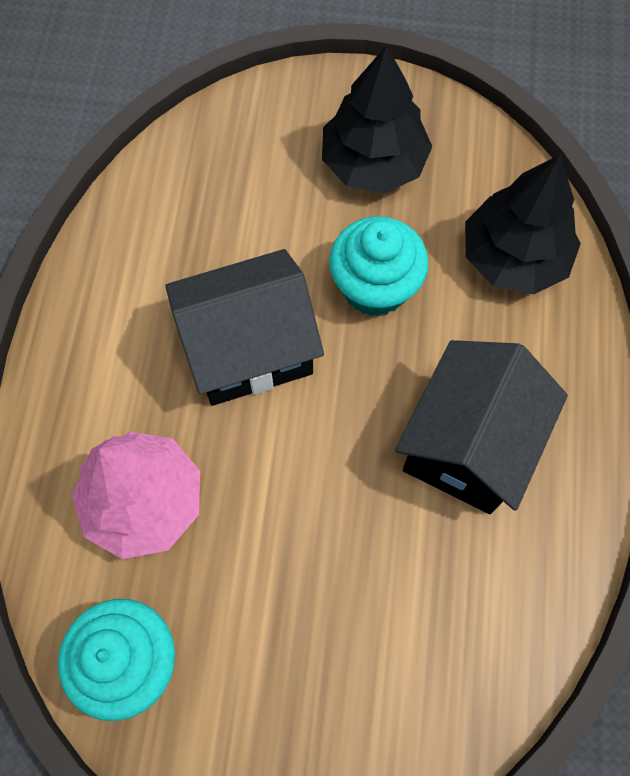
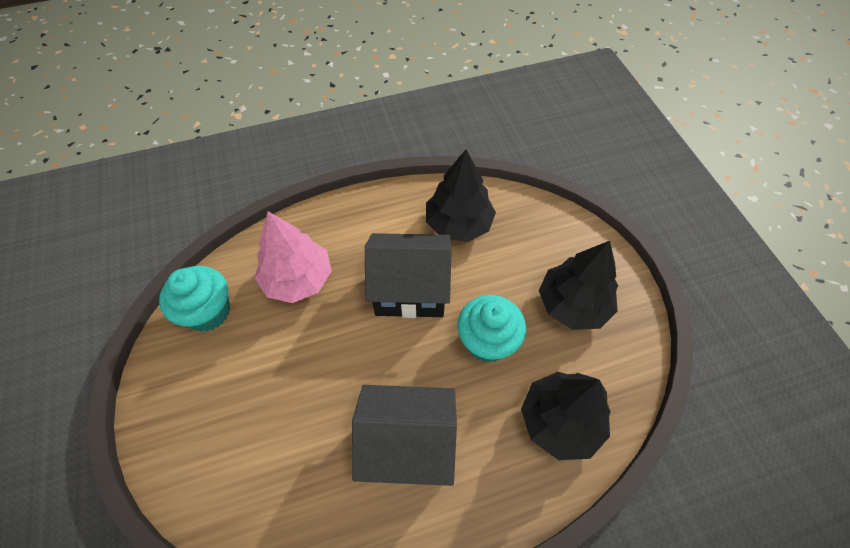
camera: 65 degrees right, 10 degrees down
black house [165,249,324,406] -> black house turned 45 degrees counterclockwise [365,233,452,318]
none -> black tree [426,149,496,242]

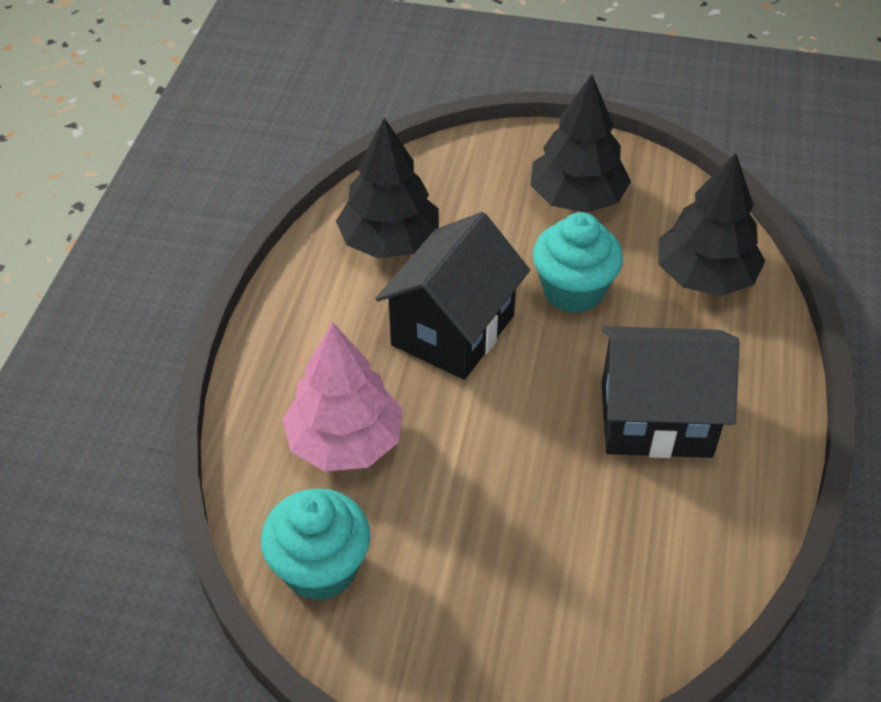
camera: 60 degrees left, 10 degrees down
black house [352,385,457,486] -> black house turned 60 degrees clockwise [602,326,740,458]

